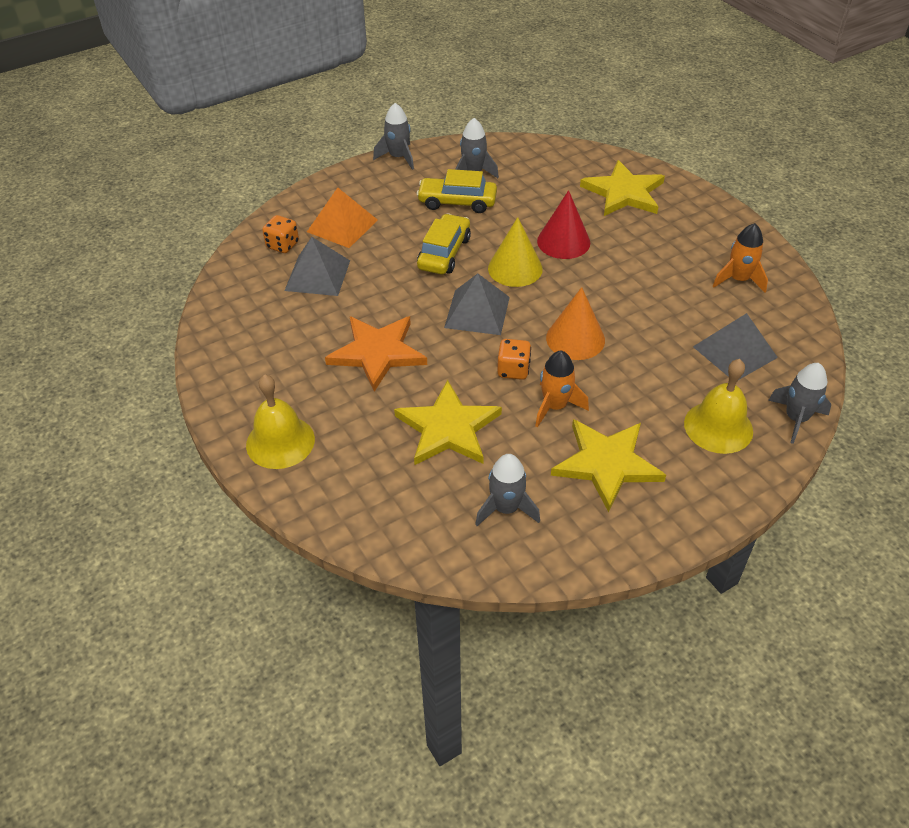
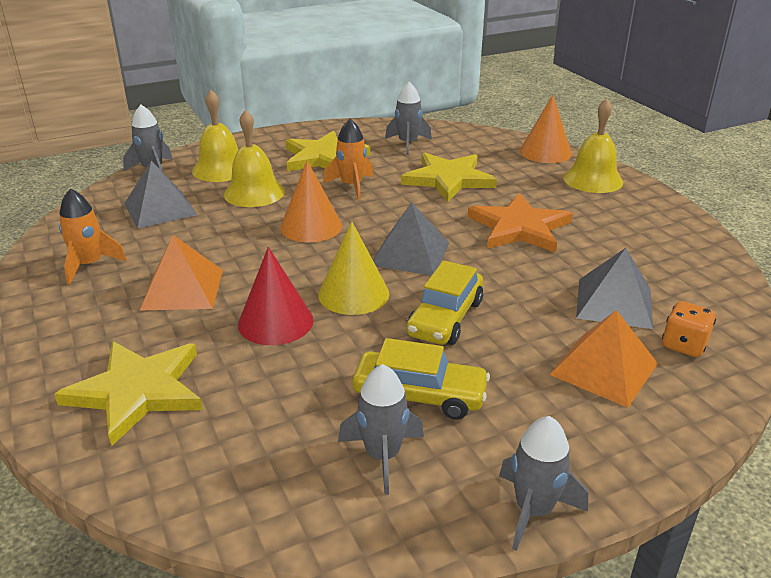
camera: 175 degrees left, 15 degrees down
orange dice [497,339,531,380] -> none
none -> orange pyramid [140,235,223,310]
none -> yellow bell [224,109,285,207]
none -> orange cone [520,95,572,163]

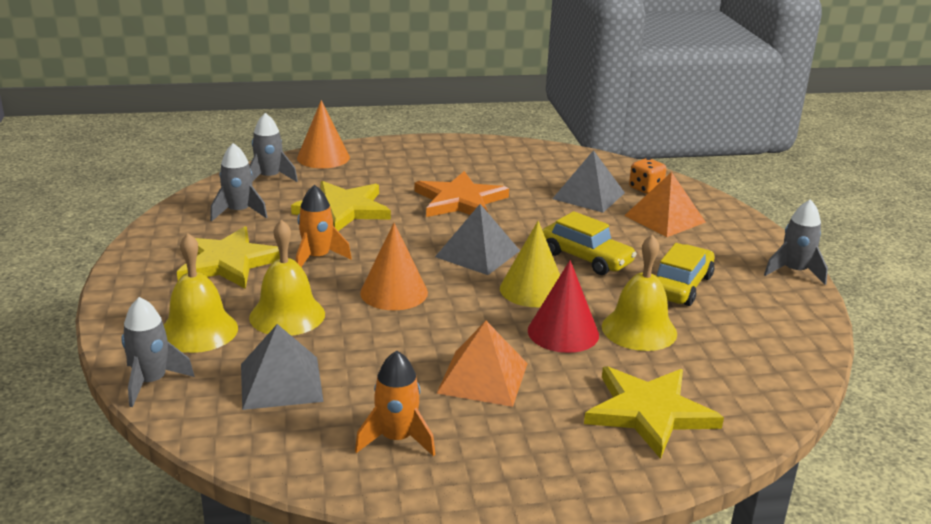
camera: 75 degrees left, 5 degrees down
grey rocket [338,364,424,495] -> grey rocket moved to [249,113,298,182]
yellow bell [563,99,623,193] -> yellow bell moved to [602,234,677,351]

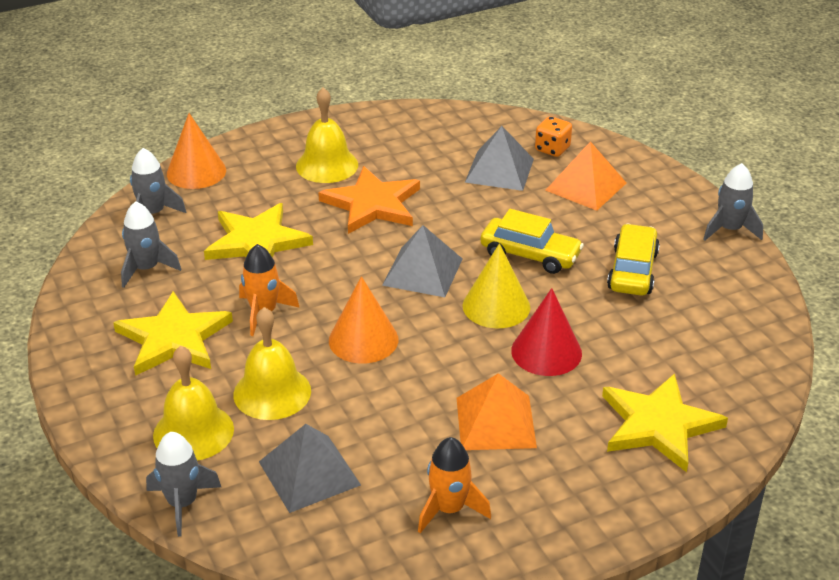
camera: 15 degrees left, 10 degrees up
yellow bell [602,234,677,351] -> yellow bell moved to [296,88,358,183]

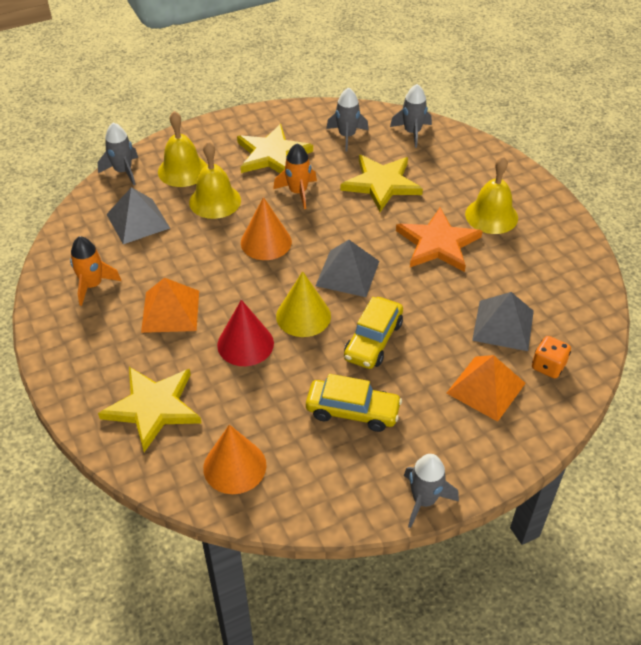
camera: 90 degrees right, 10 degrees up
orange cone [167,113,226,189] -> orange cone moved to [203,424,266,494]

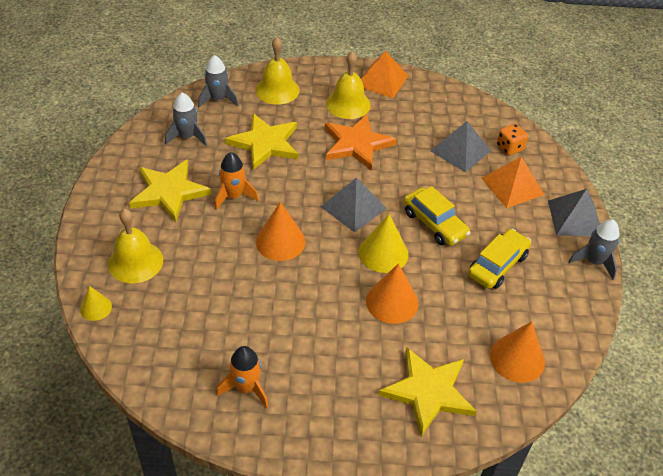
camera: 65 degrees left, 0 degrees up
grey rocket [98,122,138,185] -> yellow cone [80,286,112,321]
grey pyramid [106,187,170,244] -> grey pyramid moved to [548,189,600,236]
orange pyramid [141,278,199,333] -> orange pyramid moved to [361,51,408,98]
yellow bell [189,141,241,219] -> yellow bell moved to [255,37,300,104]
red cone [217,300,274,366] -> orange cone [366,263,418,324]

